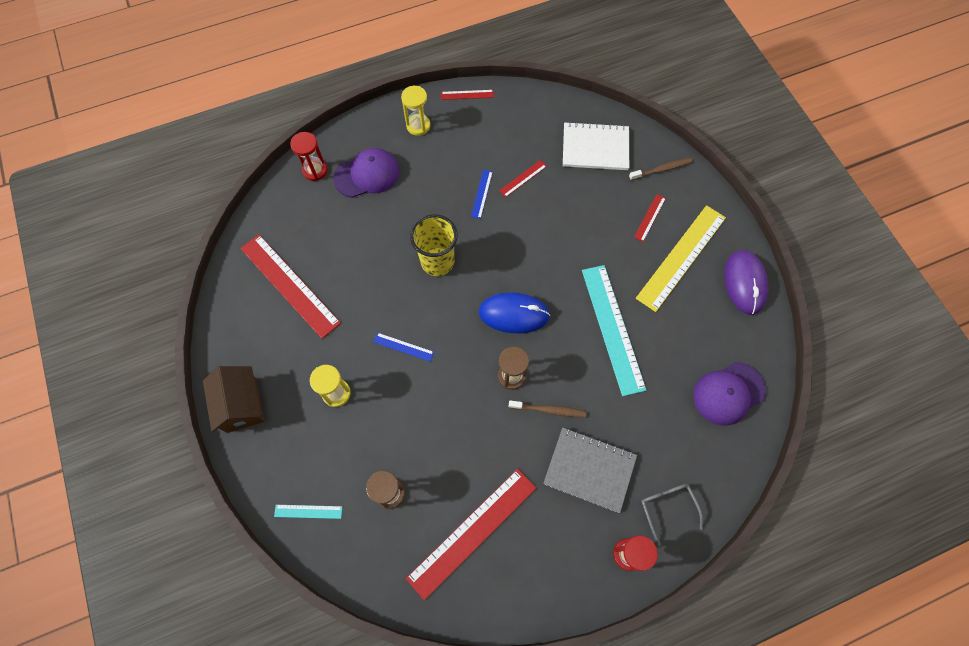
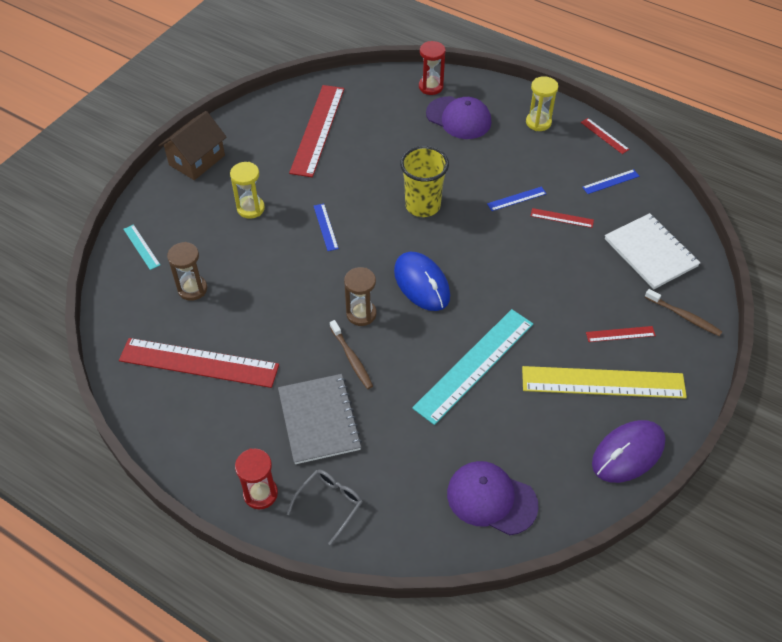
camera: 55 degrees right, 15 degrees down
none -> blue ruler [582,169,639,194]

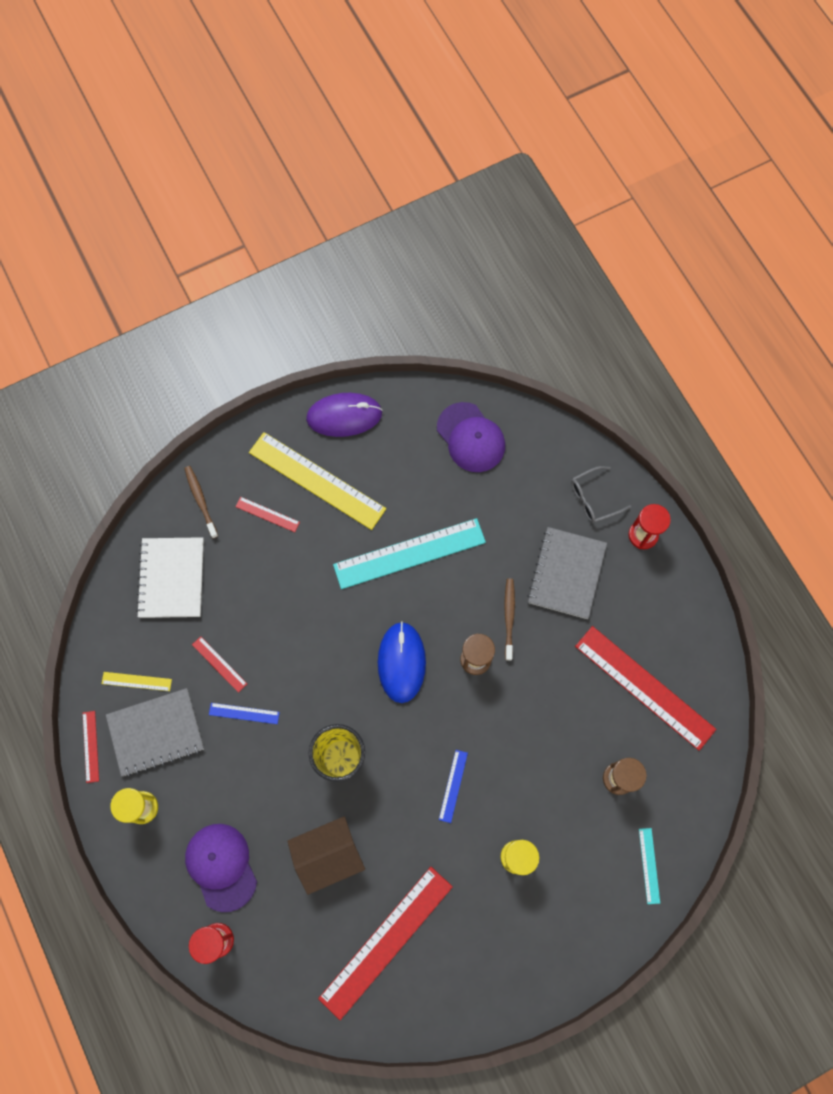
camera: 150 degrees left, 20 degrees up
brown house [159,111,227,180] -> brown house moved to [287,816,365,895]
blue ruler [582,169,639,194] -> yellow ruler [102,672,172,691]
none -> grey notebook [106,688,204,777]

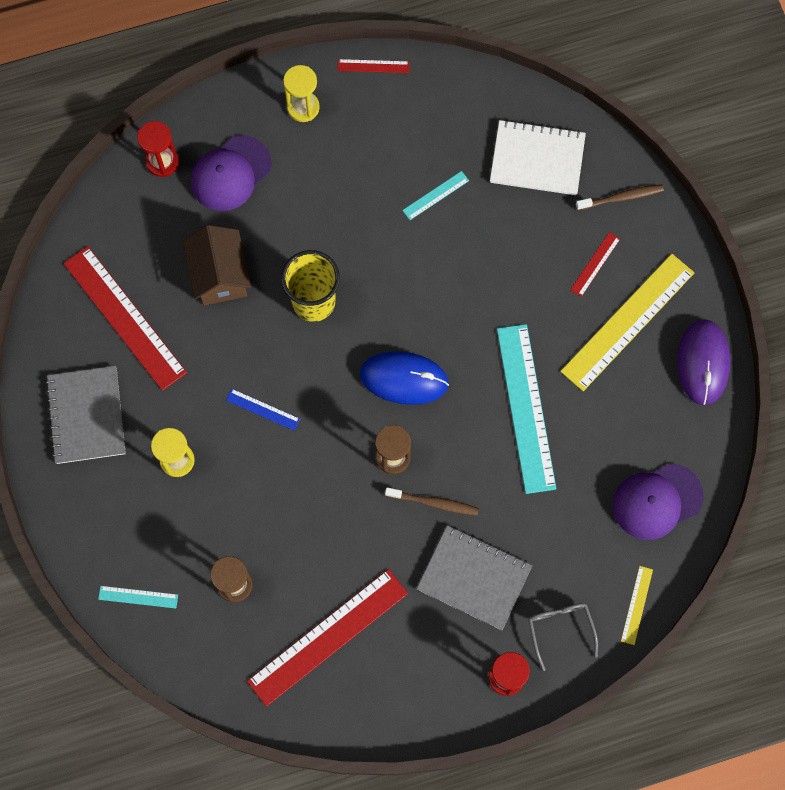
camera: 100 degrees right, 0 degrees up
yellow ruler [102,672,172,691] -> yellow ruler moved to [621,566,653,645]
grey notebook [106,688,204,777] -> grey notebook moved to [45,366,126,464]
purple cap [185,824,257,912] -> purple cap turned 150 degrees clockwise [191,135,272,211]
red ruler [192,636,247,693] -> turquoise ruler [402,171,469,220]
blue ruler [209,703,280,724] -> none

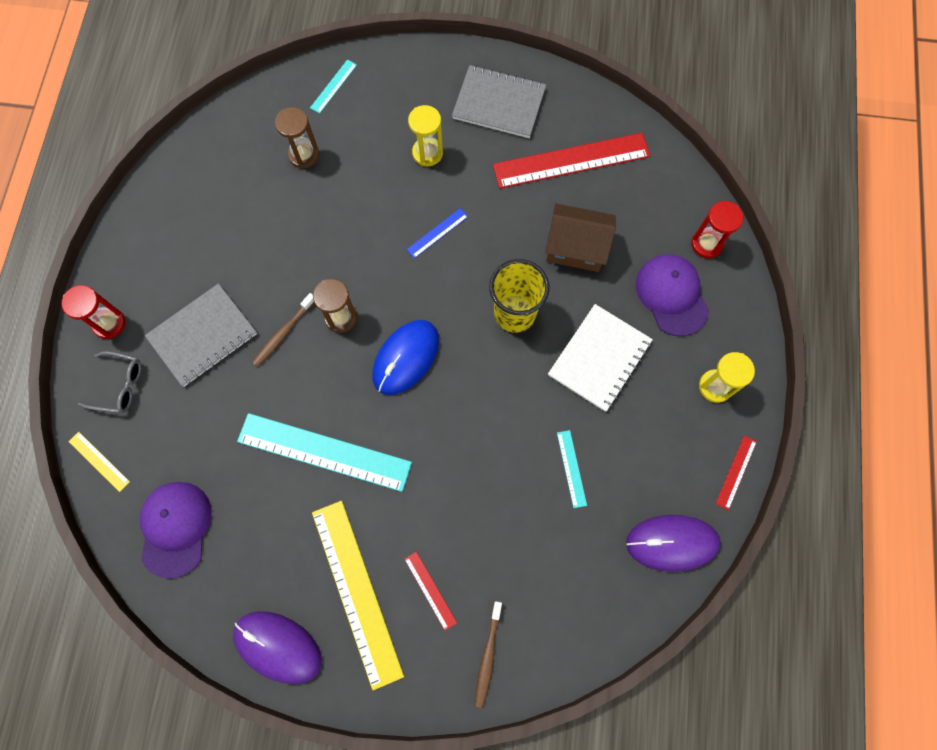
camera: 115 degrees right, 0 degrees up
red ruler [247,569,408,707] -> none
white notebook [490,120,586,195] -> white notebook moved to [548,304,653,412]
none -> purple mouse [626,515,721,572]

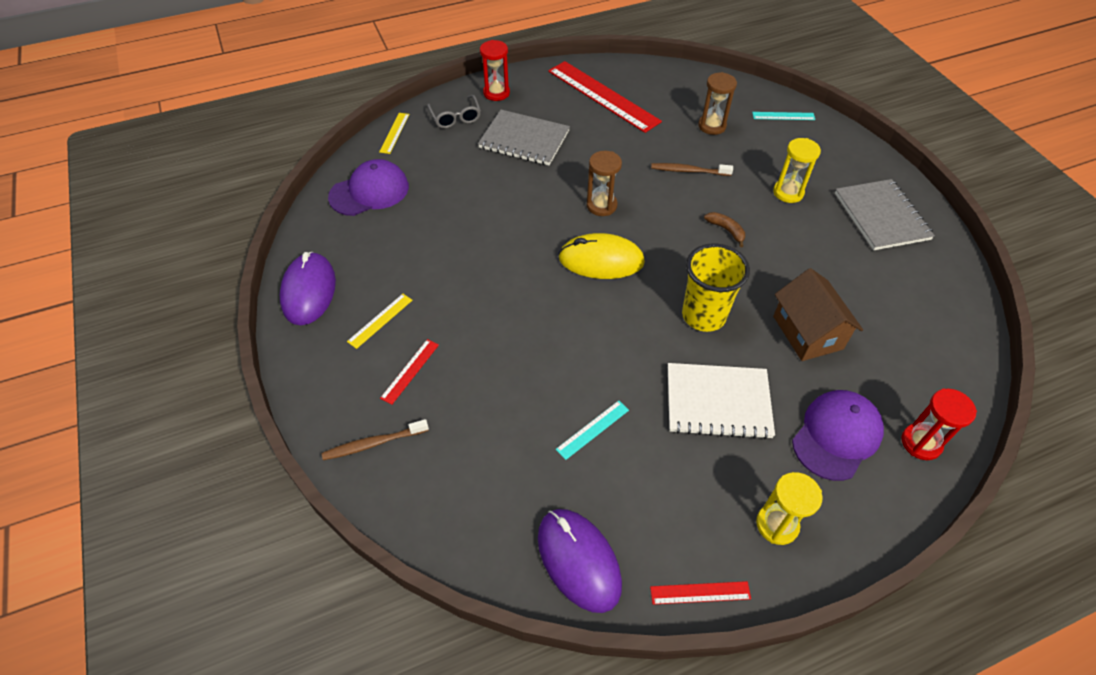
camera: 60 degrees right, 20 degrees down
turquoise ruler [237,413,412,492] -> none
brown toothbrush [252,293,314,367] -> brown toothbrush moved to [651,163,733,176]
yellow ruler [312,501,404,690] -> yellow ruler [347,294,412,349], size x0.44
blue mouse [372,320,439,395] -> yellow mouse [558,233,645,279]
blue ruler [406,208,468,258] -> brown banana [704,212,745,247]
red ruler [493,133,650,188] -> red ruler moved to [548,61,662,133]

